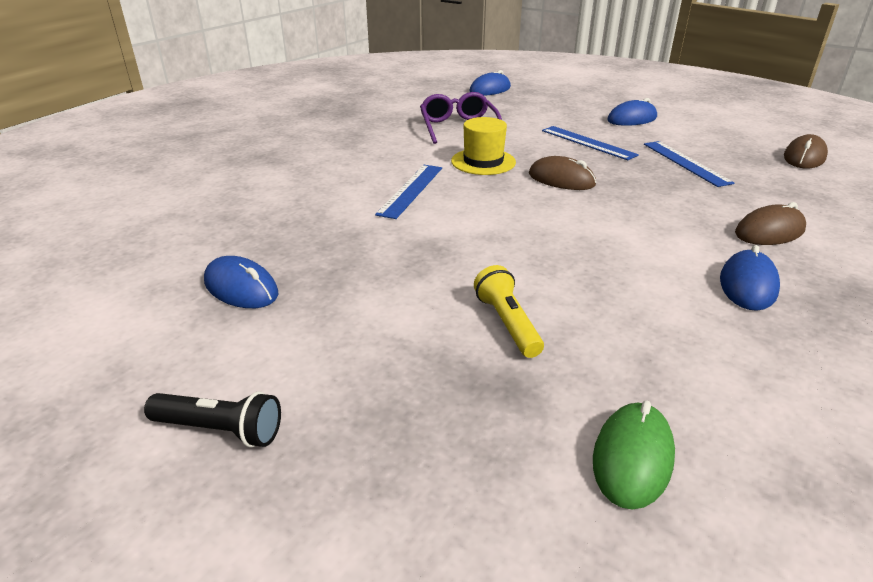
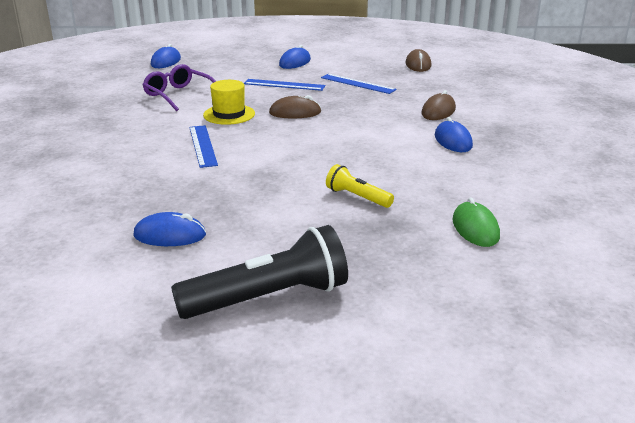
camera: 35 degrees left, 5 degrees down
black flashlight [144,391,281,447] -> black flashlight [171,225,348,319], size x1.91

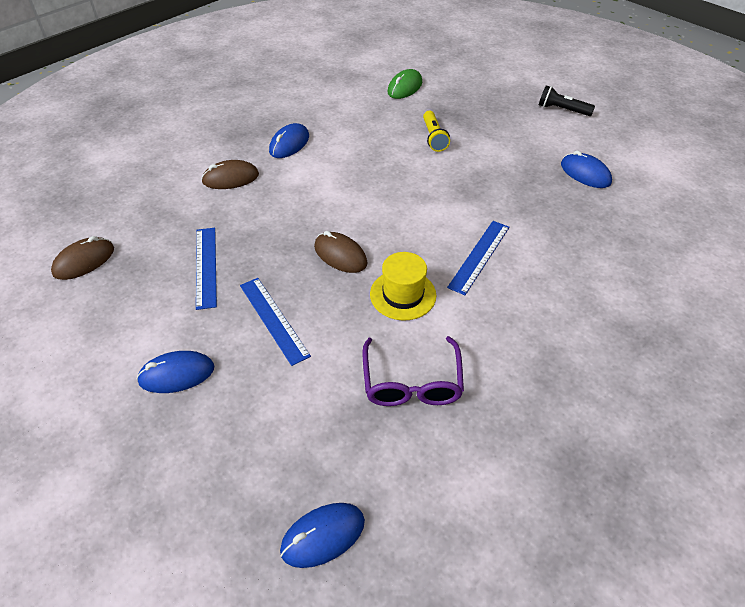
camera: 135 degrees left, 20 degrees up
black flashlight [171,225,348,319] -> black flashlight [539,85,595,116], size x0.52

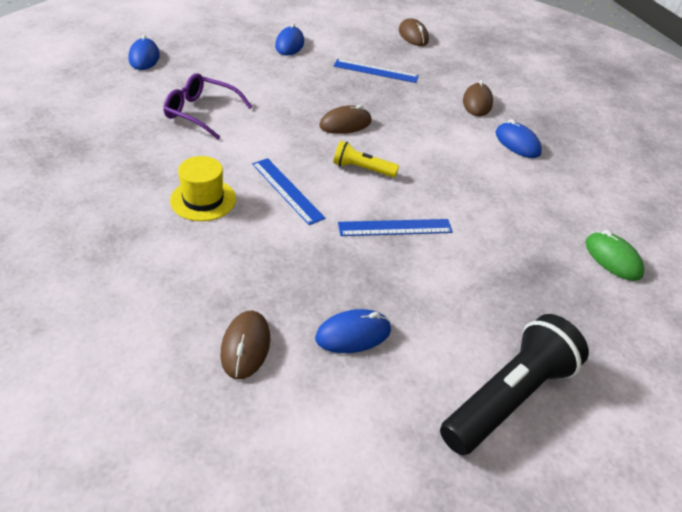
camera: 110 degrees right, 5 degrees down
blue ruler [240,278,311,366] -> blue ruler moved to [338,219,453,236]
yellow hat [370,252,436,320] -> yellow hat moved to [170,156,236,221]
yellow flashlight [423,111,450,152] -> yellow flashlight moved to [333,141,399,178]
black flashlight [539,85,595,116] -> black flashlight [440,314,589,455], size x1.91
none -> brown mouse [221,311,270,379]

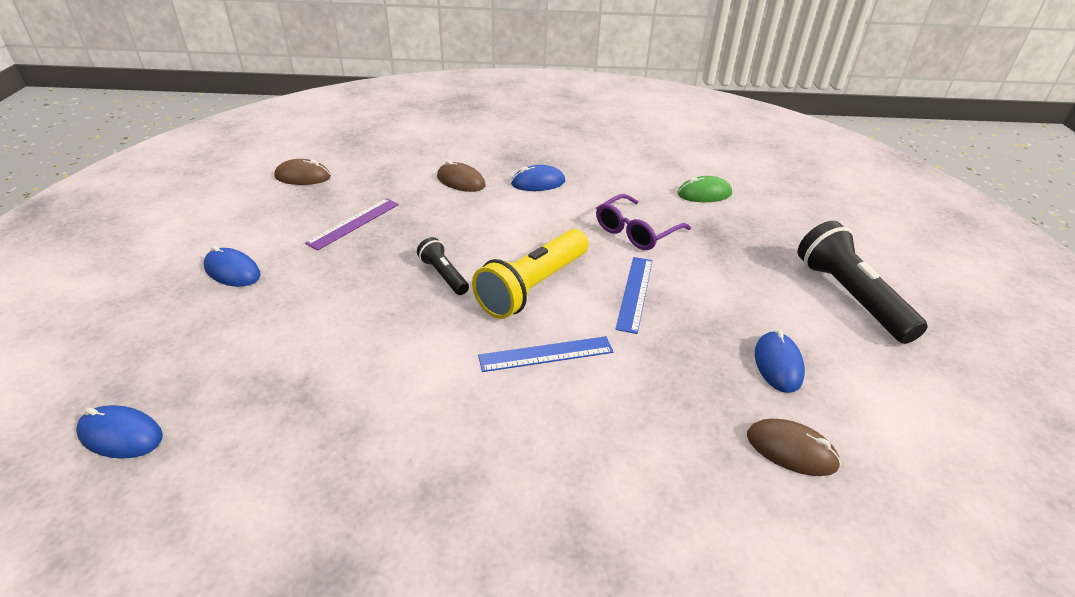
camera: 65 degrees left, 5 degrees down
purple glasses [164,73,252,140] -> purple glasses moved to [596,194,691,250]
yellow hat [170,156,236,221] -> none
brown mouse [319,105,372,134] -> black flashlight [417,237,469,295]
yellow flashlight [333,141,399,178] -> yellow flashlight [472,229,588,319], size x1.91
blue ruler [334,59,419,83] -> purple ruler [305,198,399,251]

